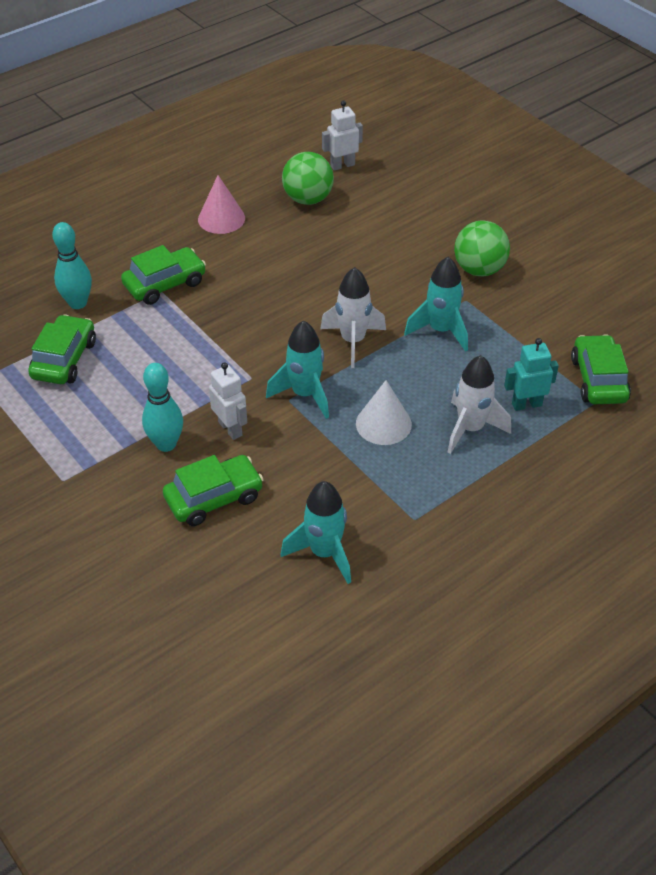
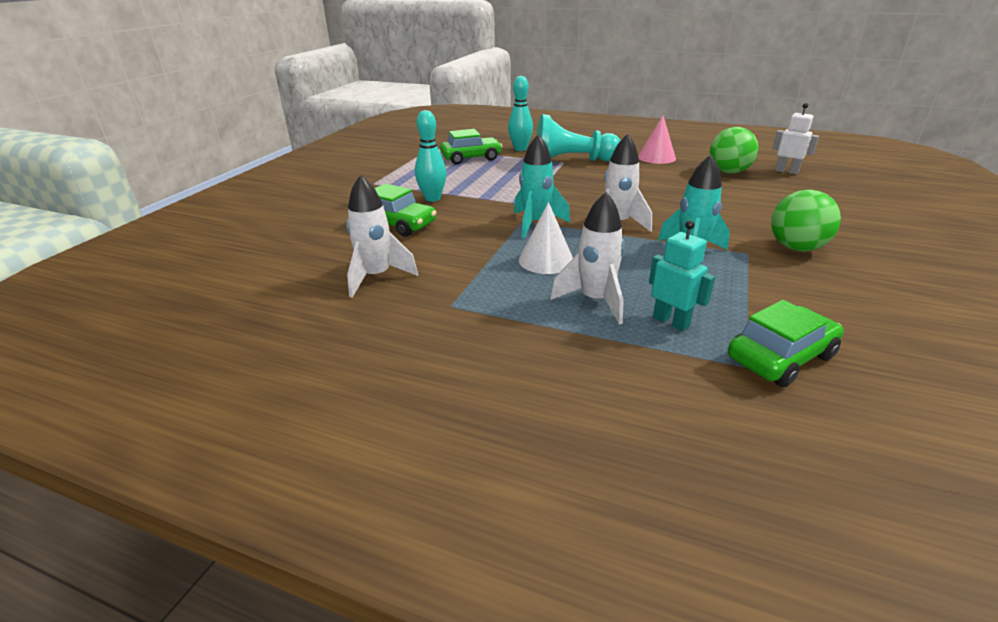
camera: 60 degrees right, 15 degrees down
green car [121,245,206,305] -> turquoise pawn [536,114,621,161]
white robot [209,362,247,440] -> none
turquoise rocket [281,481,351,584] -> white rocket [346,175,418,298]

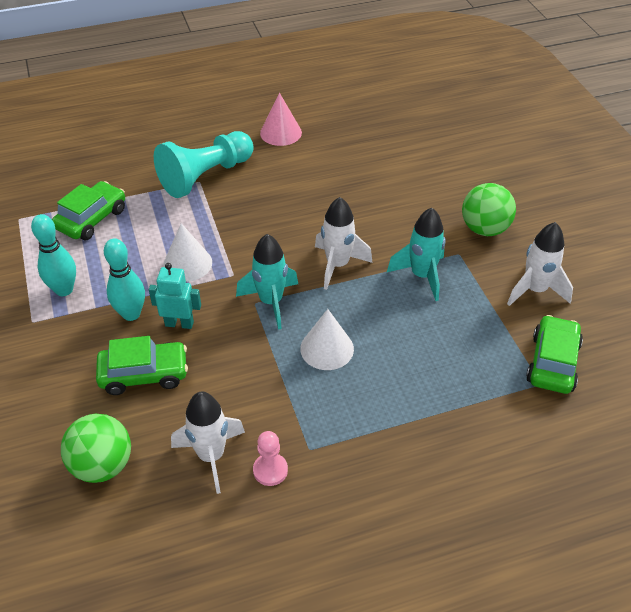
camera: 40 degrees left, 15 degrees up
turquoise bowling pin [508,76,533,151] -> turquoise bowling pin moved to [31,214,76,296]
white rocket [550,192,625,325] -> white rocket moved to [507,222,573,306]
turquoise robot [649,220,715,331] -> turquoise robot moved to [149,263,201,329]
green ball [710,127,758,174] -> green ball moved to [61,414,131,483]
white robot [772,103,819,175] -> none
none -> white cone [163,223,212,282]
none -> pink pawn [253,431,288,486]

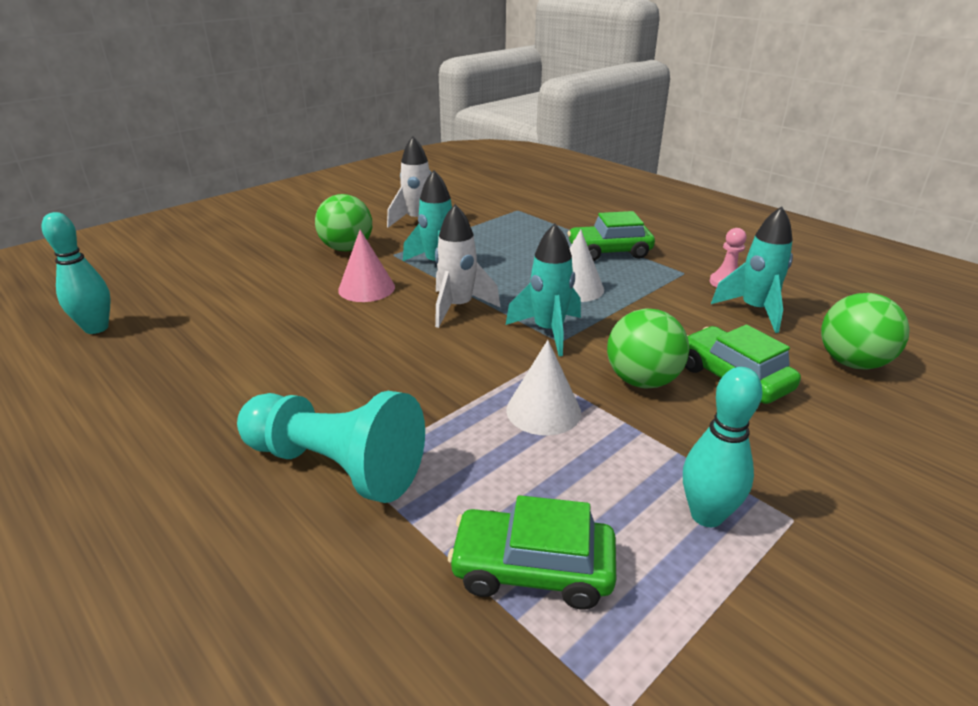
camera: 115 degrees left, 15 degrees down
turquoise bowling pin [104,238,145,321] -> turquoise bowling pin moved to [42,212,111,334]
turquoise robot [149,263,201,329] -> green ball [607,309,689,389]
white rocket [171,392,245,494] -> turquoise rocket [711,206,793,333]
pink cone [260,93,302,146] -> pink cone moved to [338,230,395,302]
green car [526,315,583,394] -> green car moved to [568,211,655,261]

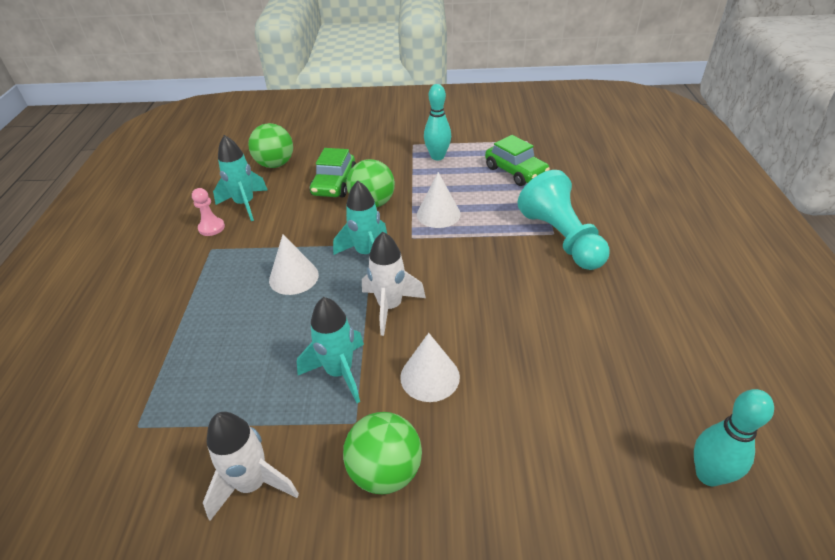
camera: 135 degrees left, 10 degrees up
pink cone [338,230,395,302] -> white cone [400,333,460,402]
green car [568,211,655,261] -> none

